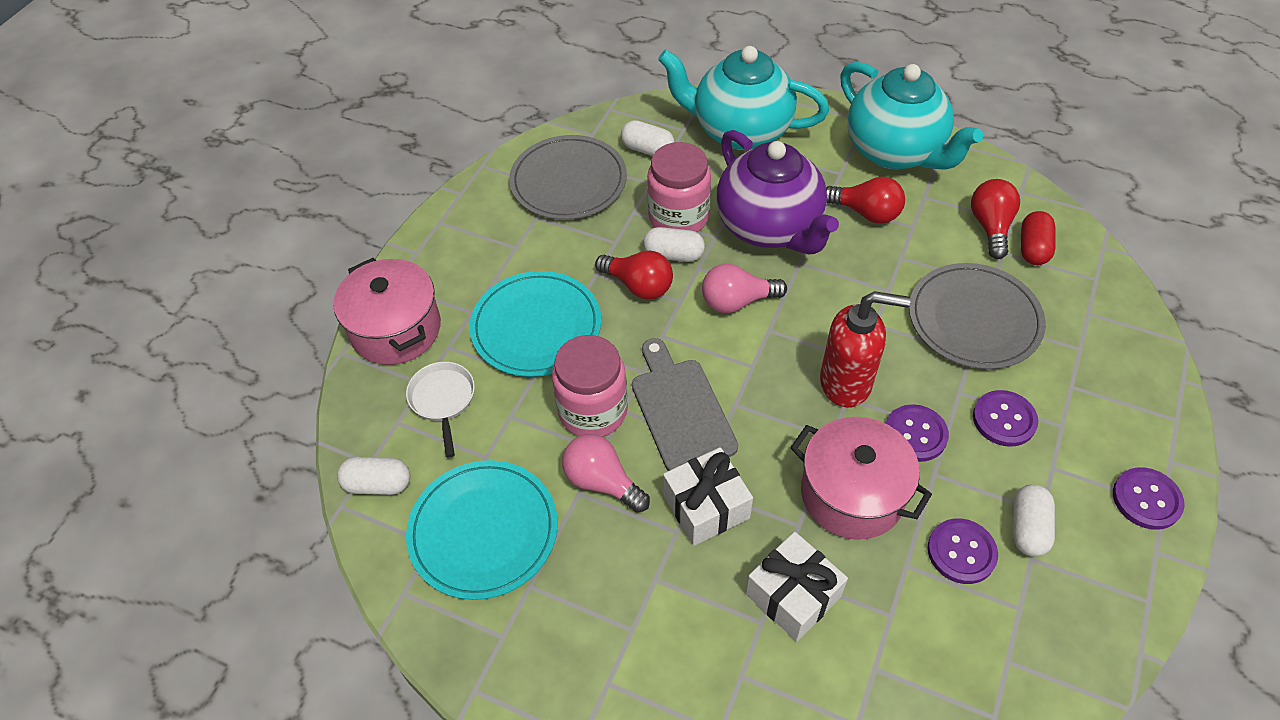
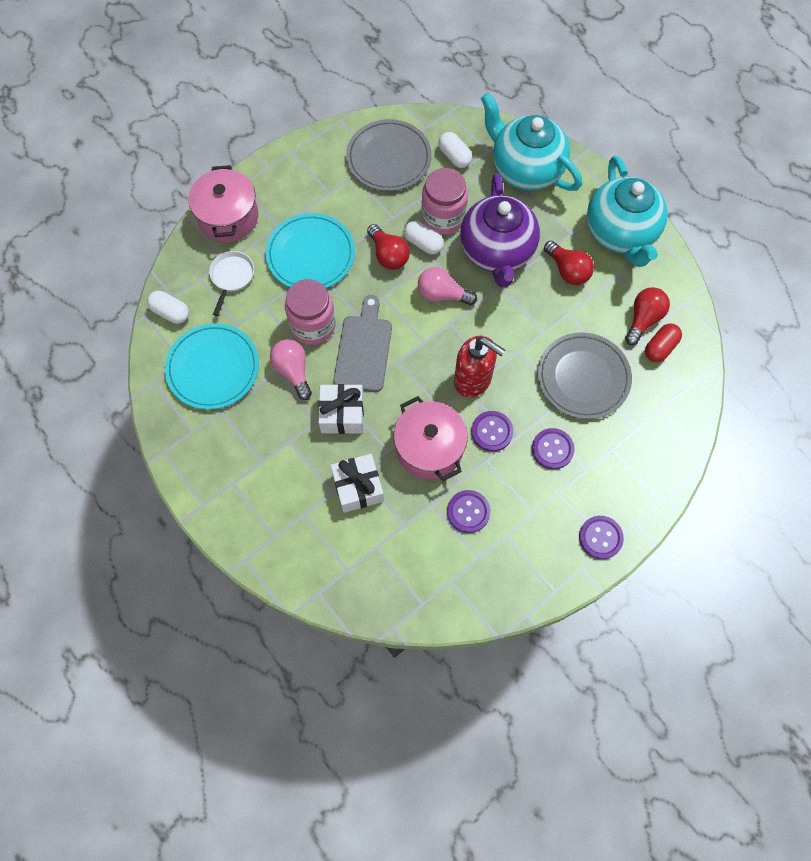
camera: 25 degrees right, 15 degrees up
white capsule [1013,484,1055,556] -> none

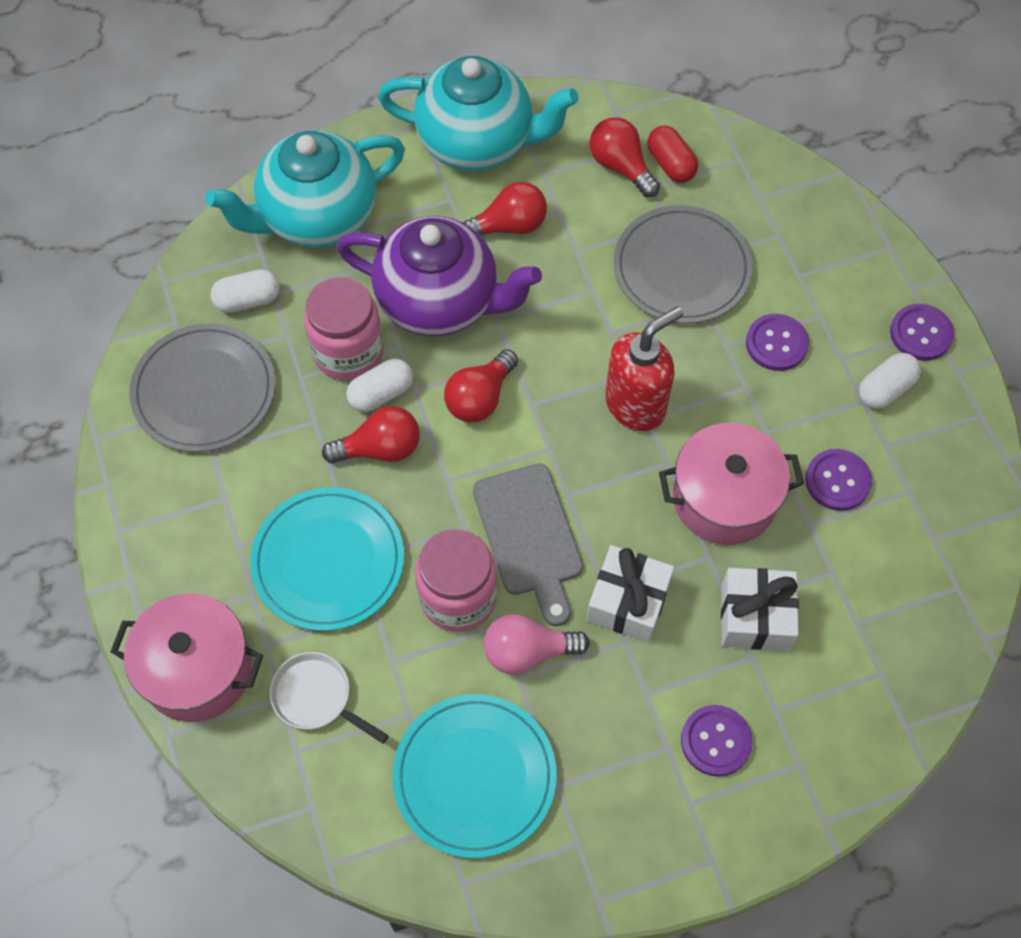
camera: 70 degrees left, 5 degrees down
white capsule [147,291,189,324] -> white capsule moved to [859,353,921,409]
grey cutting board [333,295,392,392] -> grey cutting board turned 135 degrees counterclockwise [473,463,583,626]
pink light bulb [418,267,477,305] -> red light bulb [444,349,518,422]
purple button [471,411,513,452] -> purple button moved to [681,705,752,777]

